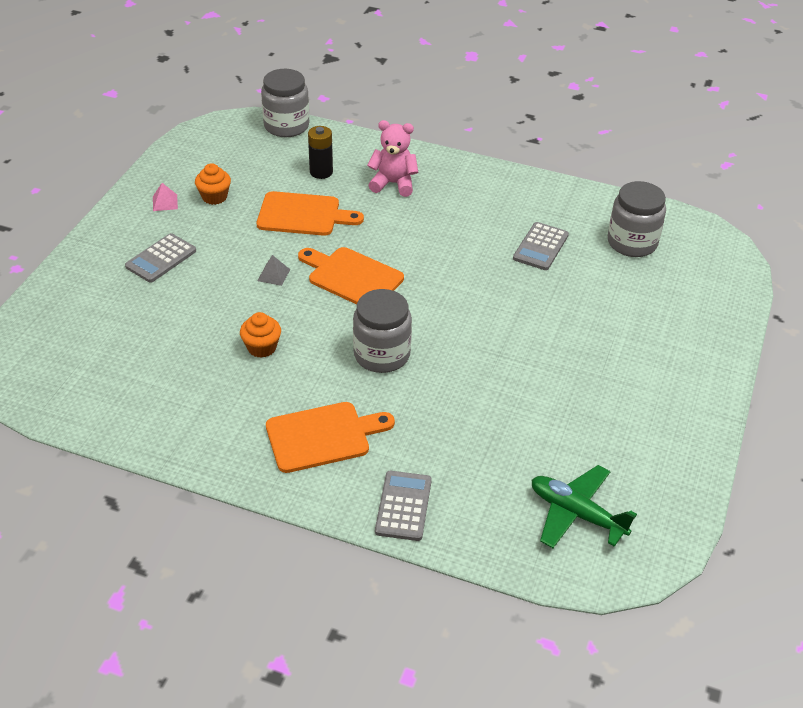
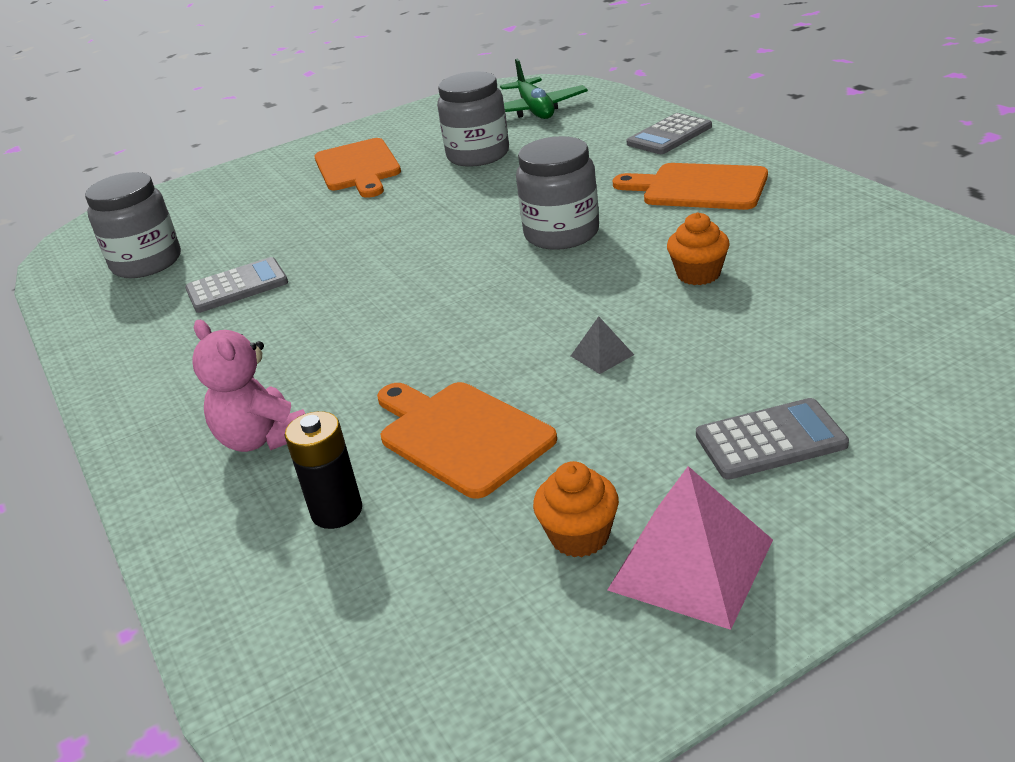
camera: 135 degrees left, 10 degrees down
pink pyramid [153,183,178,211] -> pink pyramid [607,466,773,630], size x2.12
grey jar [261,69,309,137] -> grey jar moved to [437,71,509,167]
orange cutting board [298,247,404,304] -> orange cutting board moved to [314,138,401,198]

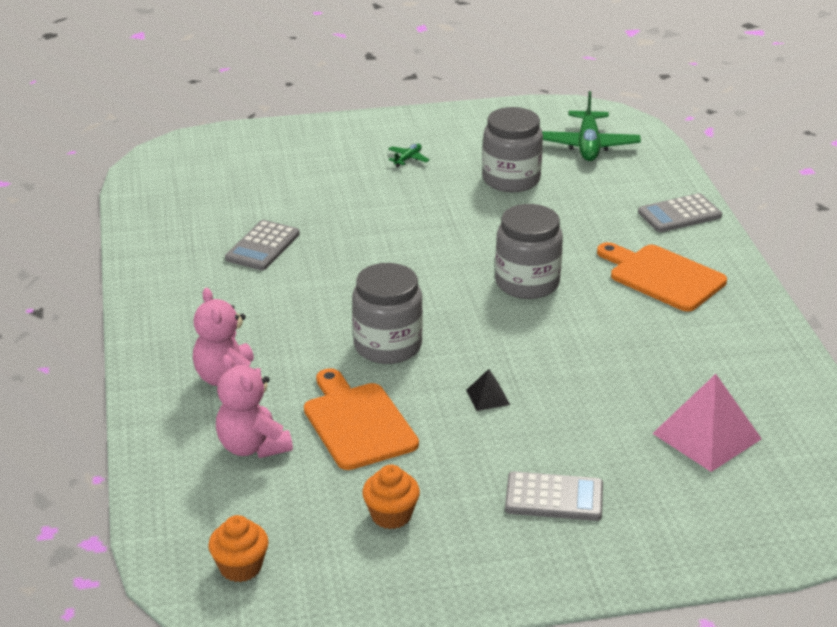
camera: 15 degrees right, 0 degrees up
grey jar [85,172,181,278] -> grey jar moved to [352,263,423,364]
grey calculator [185,257,288,313] -> grey calculator turned 120 degrees clockwise [225,220,300,270]
black battery [285,411,362,529] -> pink teddy bear [216,355,293,458]
orange cutting board [314,138,401,198] -> green plane [388,144,430,167]
grey pyramid [571,316,634,374] -> black pyramid [466,369,510,411]
pink pyramid [607,466,773,630] -> pink pyramid moved to [652,374,762,472]
orange cupcake [667,212,730,285] -> orange cupcake moved to [208,515,269,582]

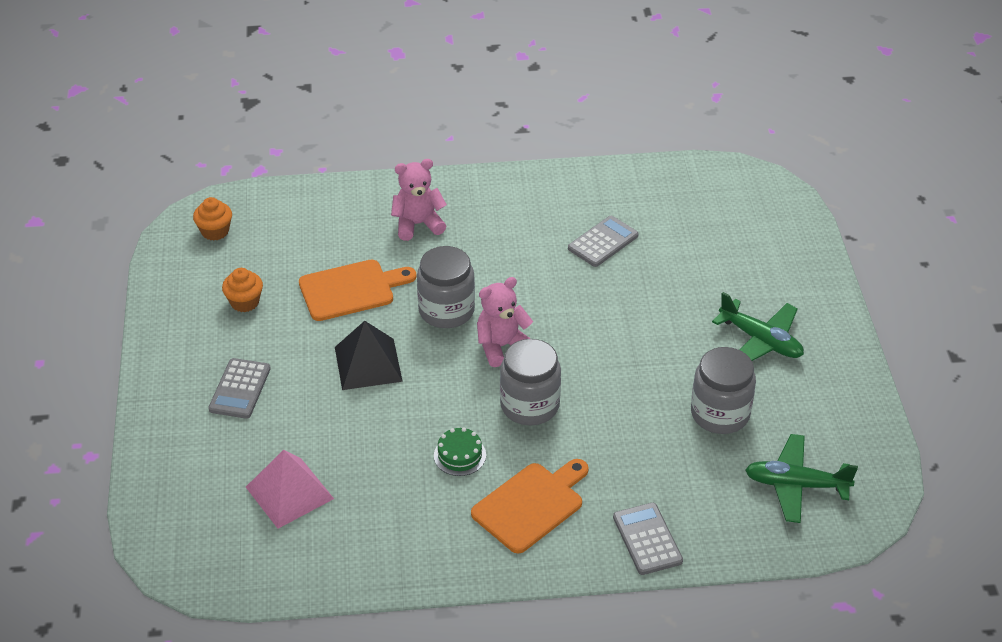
camera: 95 degrees right, 10 degrees up
pink teddy bear [216,355,293,458] -> pink teddy bear moved to [477,277,533,367]
grey calculator [225,220,300,270] -> grey calculator turned 105 degrees clockwise [568,216,639,267]
green plane [388,144,430,167] -> green plane [712,292,804,361], size x2.20
black pyramid [466,369,510,411] -> black pyramid [335,321,403,390], size x2.12
none -> green cake [434,427,486,476]

